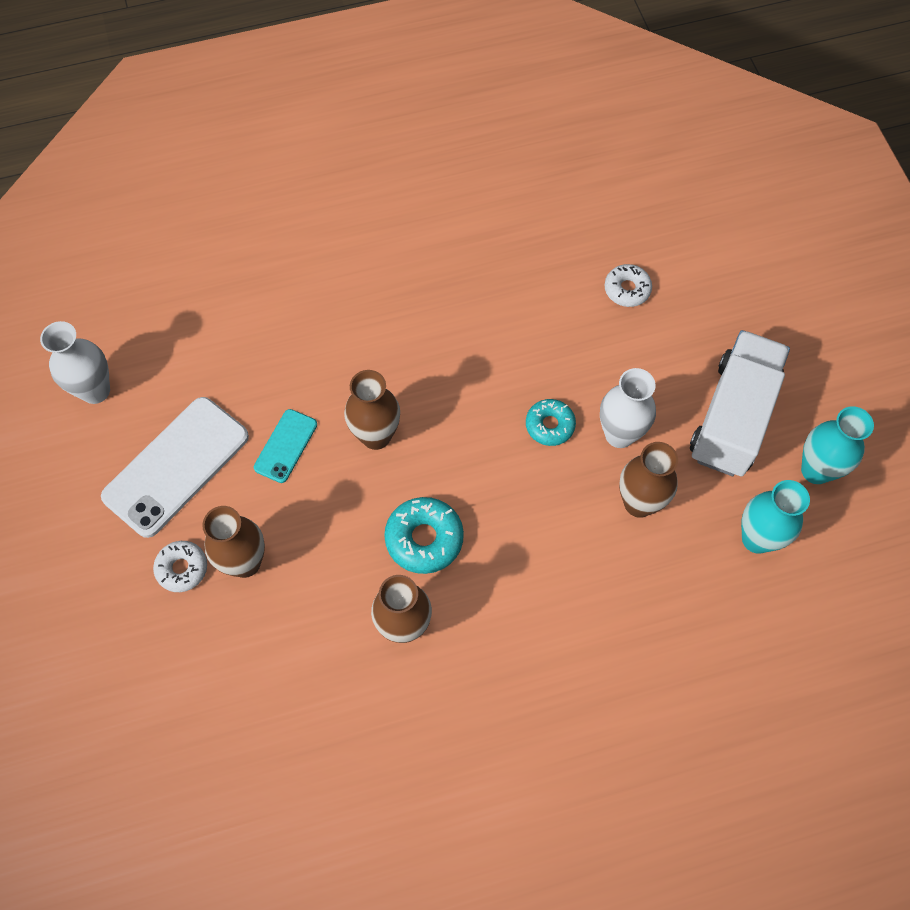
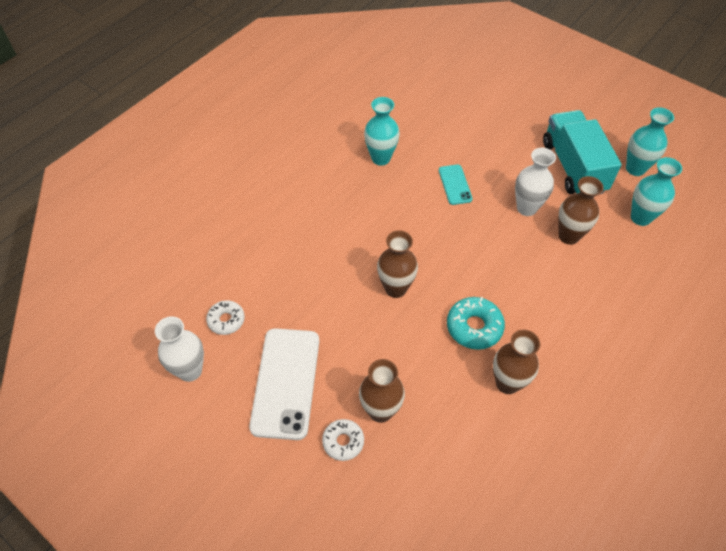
camera: 35 degrees left, 10 degrees down
turquoise phone [254,409,317,483] -> turquoise phone moved to [439,165,473,205]
turquoise donut [526,399,576,446] -> none
white donut [605,264,652,307] -> white donut moved to [206,300,245,335]
white truck [690,330,790,476] -> turquoise truck [543,110,622,194]
none -> turquoise vase [364,97,400,166]

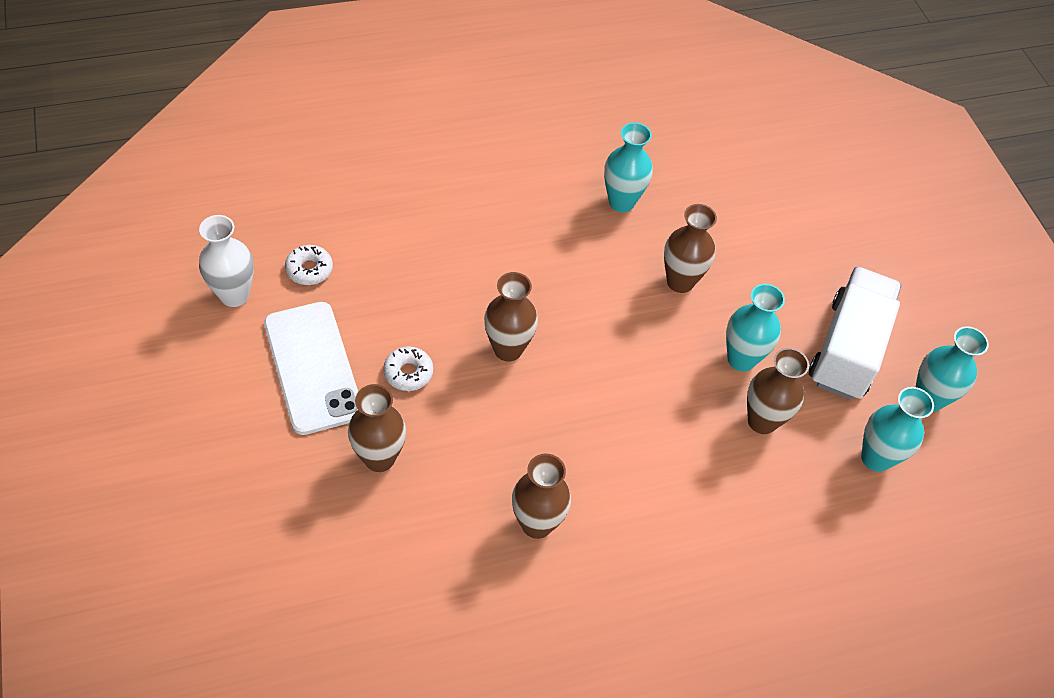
camera: 30 degrees right, 0 degrees up
white phone [249,328,319,440] -> white phone turned 60 degrees counterclockwise [264,302,358,435]
white donut [322,419,364,461] -> white donut moved to [383,346,433,391]
turquoise phone [439,165,473,205] -> brown vase [664,204,717,293]
turquoise donut [447,297,505,350] -> none
white vase [515,148,556,216] -> turquoise vase [726,284,785,371]
turquoise truck [543,110,622,194] -> white truck [809,267,901,400]

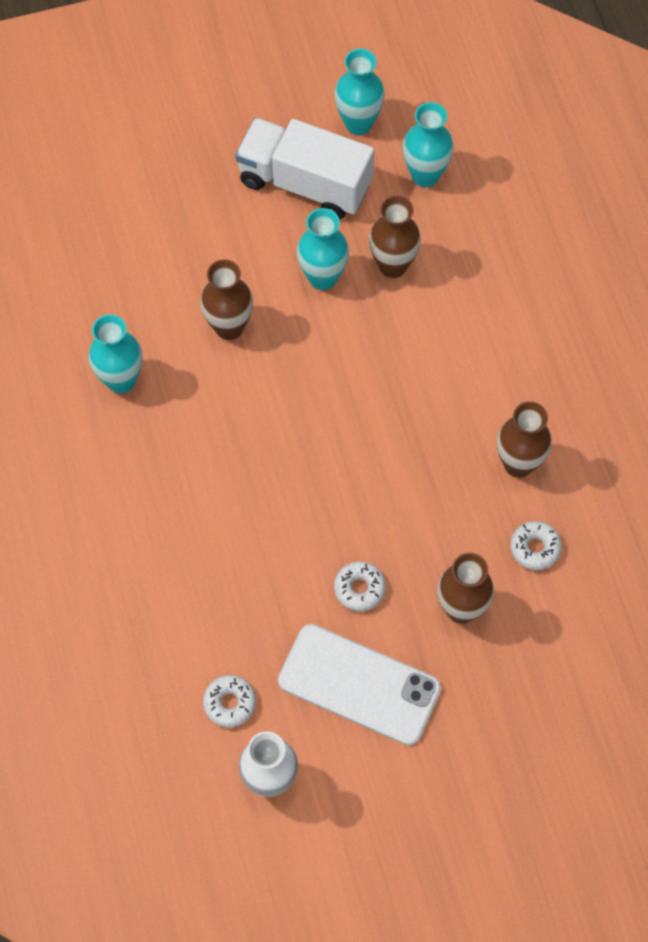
camera: 85 degrees left, 10 degrees up
white phone [264,302,358,435] -> white phone turned 45 degrees clockwise [278,624,441,745]
brown vase [484,272,538,362] -> none
none -> white donut [510,521,562,570]

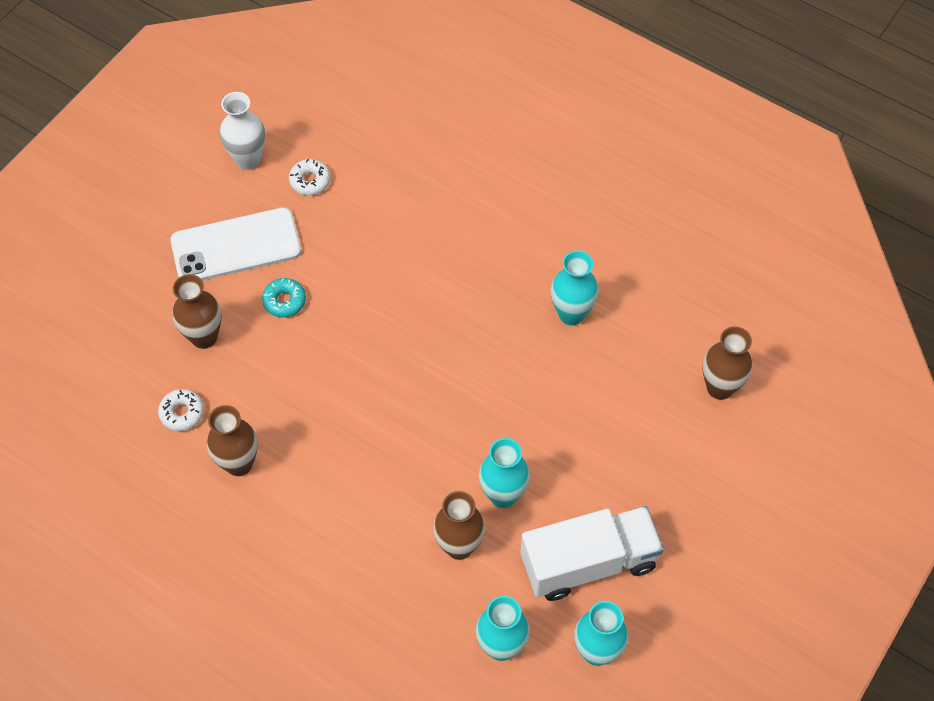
camera: 140 degrees right, 5 degrees down
brown vase [200,259,253,340] -> brown vase moved to [703,326,753,400]
white donut [334,561,386,611] -> turquoise donut [262,278,306,318]

